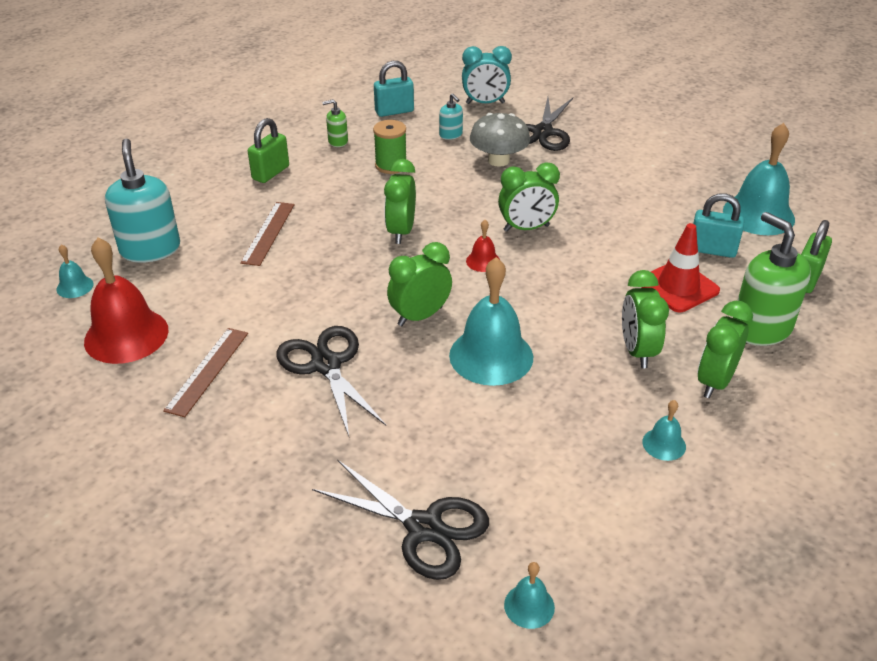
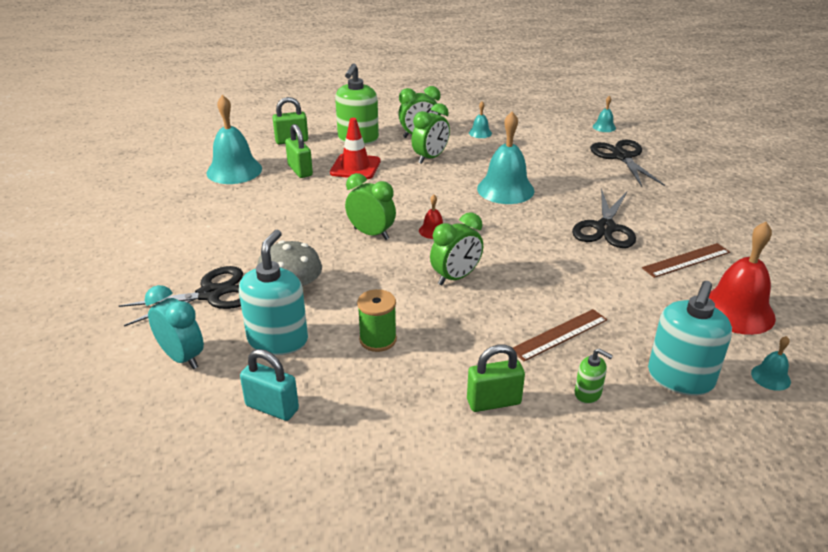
camera: 135 degrees left, 5 degrees down
green soap dispenser [322,99,348,147] -> green soap dispenser moved to [575,348,613,404]
green clock [387,242,452,326] -> none
turquoise soap dispenser [439,93,463,140] -> turquoise soap dispenser [239,230,308,355], size x2.07
turquoise padlock [693,193,744,258] -> green padlock [285,124,313,178]

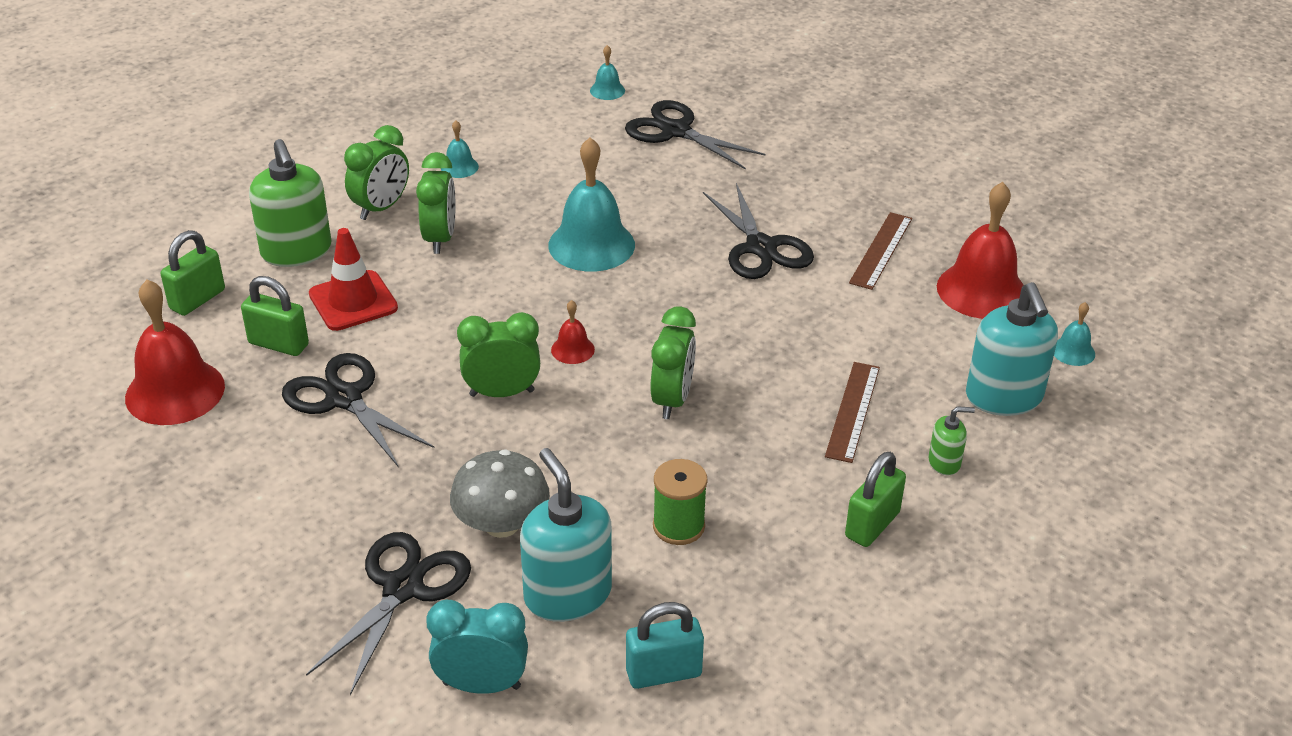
camera: 40 degrees left, 5 degrees up
turquoise bell [207,95,262,184] -> red bell [125,279,225,425]
none -> black scissors [282,353,435,466]

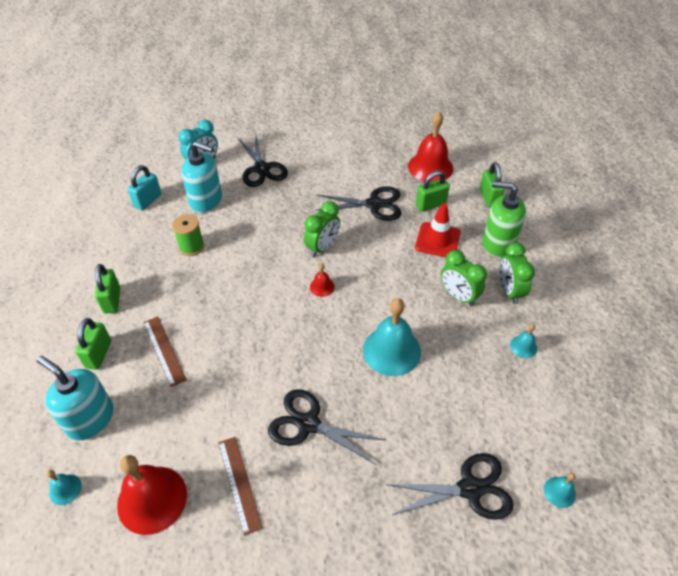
camera: 135 degrees right, 10 degrees up
grey mushroom [450,449,550,538] -> none
green clock [650,307,696,419] -> none
green soap dispenser [928,406,975,475] -> green padlock [75,318,111,370]

